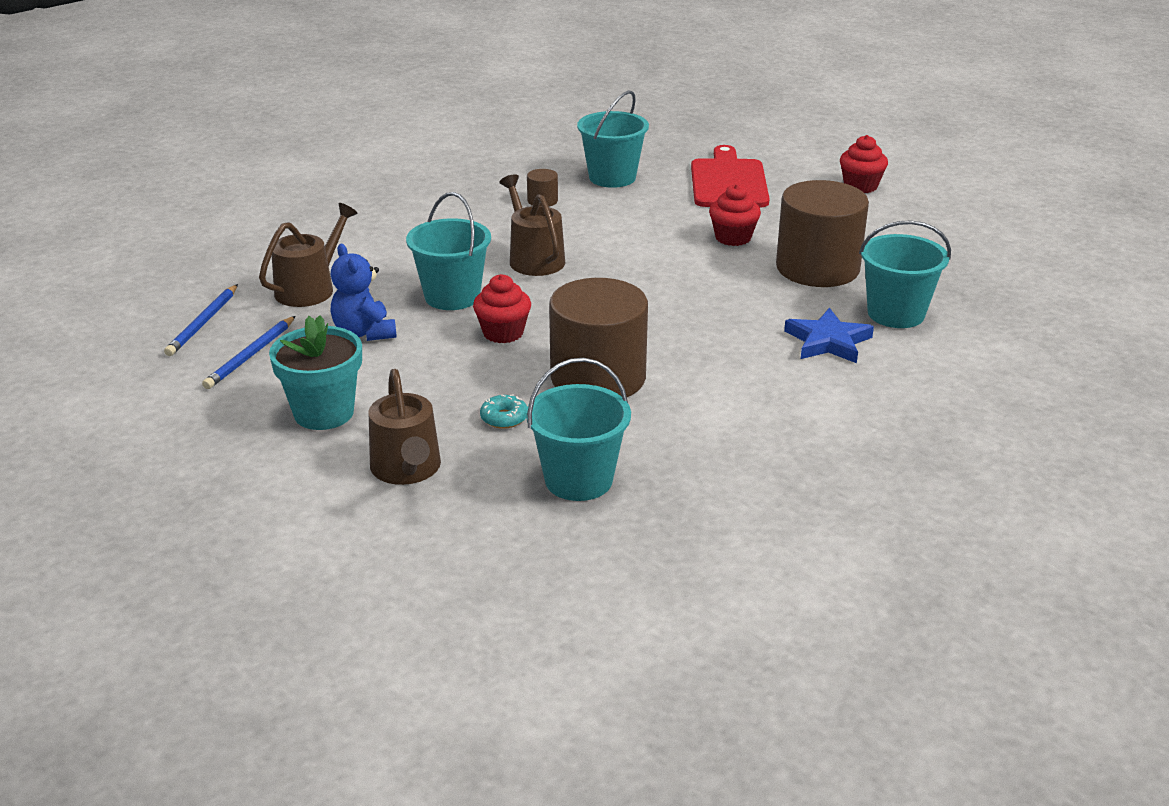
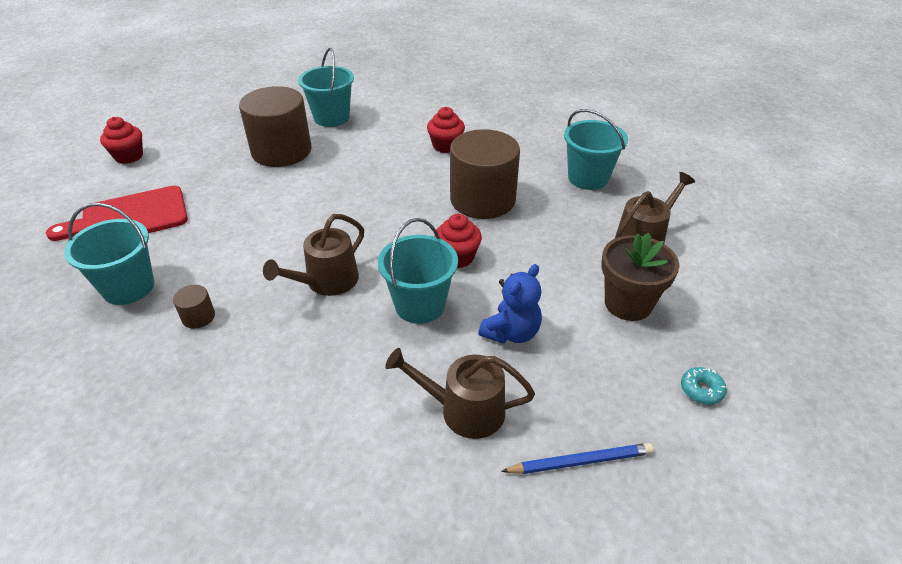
camera: 115 degrees left, 10 degrees up
blue pencil [202,316,295,389] -> none
turquoise flower pot [269,315,362,430] -> brown flower pot [601,233,679,321]
turquoise donut [480,394,527,429] -> turquoise donut moved to [681,367,727,405]
red cupcake [709,184,761,246] -> red cupcake moved to [427,107,465,153]
blue star [784,308,874,363] -> none

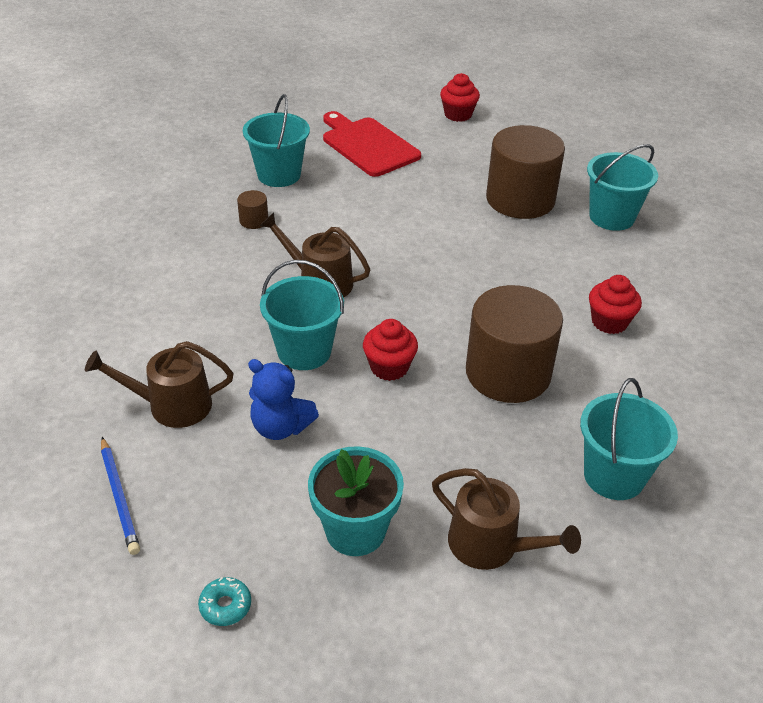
camera: 75 degrees right, 0 degrees up
brown watering can [385,348,535,439] -> brown watering can turned 90 degrees counterclockwise [85,341,233,428]
brown flower pot [601,233,679,321] -> turquoise flower pot [308,446,404,556]

